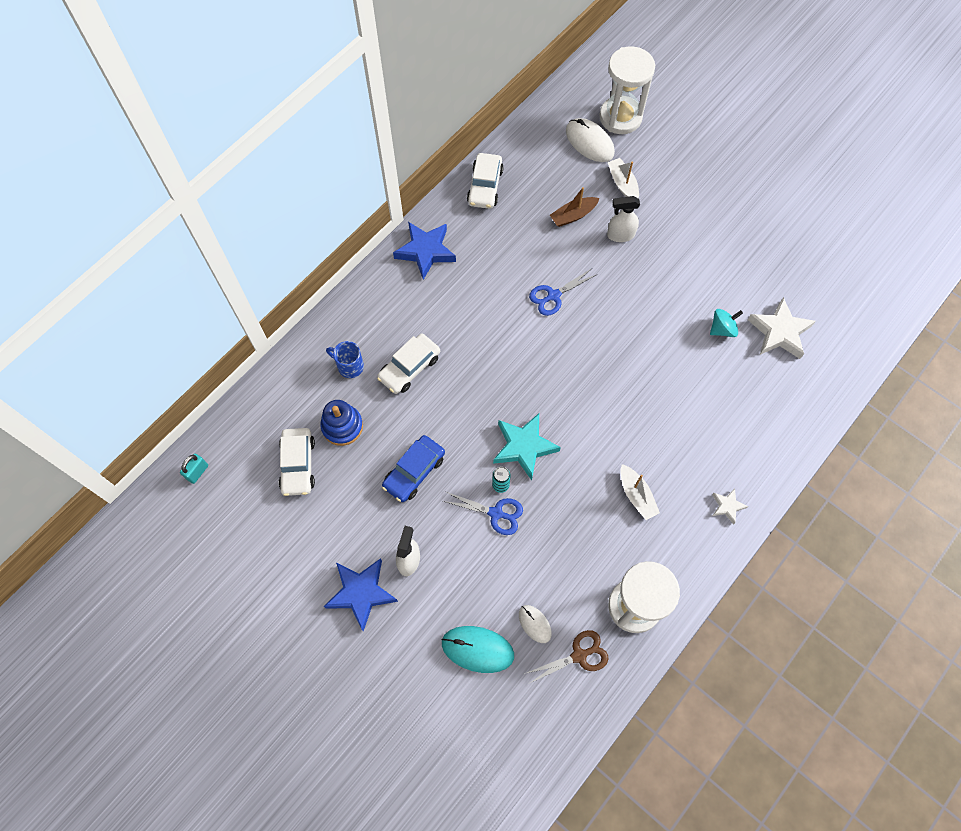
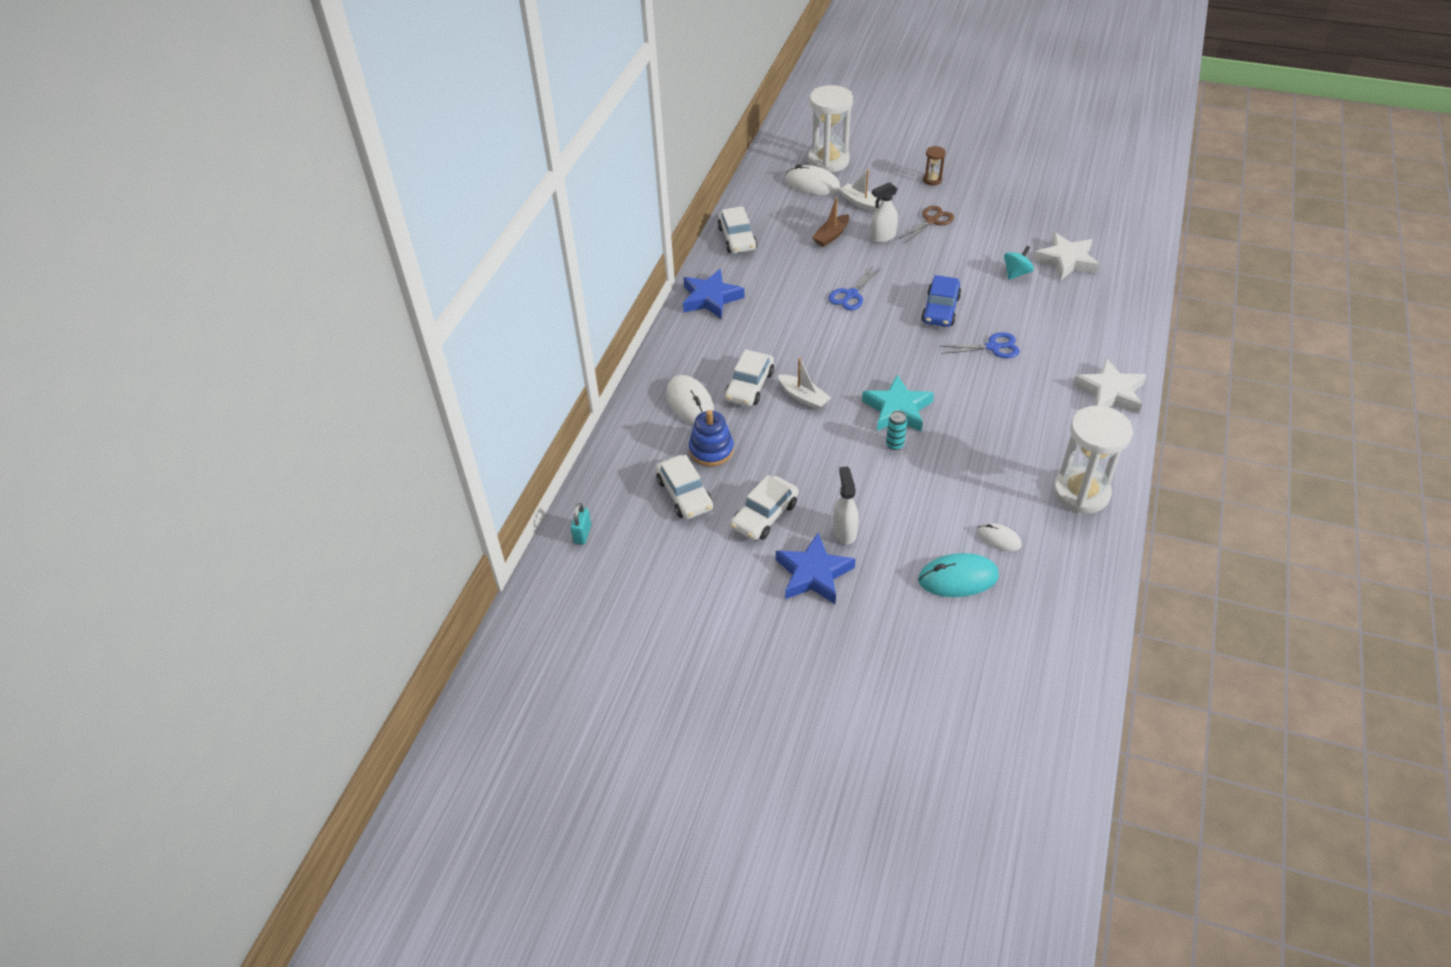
camera: 20 degrees left, 20 degrees down
blue mug [326,341,364,378] -> white mouse [666,375,714,425]
blue car [382,435,445,502] -> blue car moved to [921,275,961,327]
blue scissors [443,492,523,535] -> blue scissors moved to [939,332,1020,358]
brown scissors [524,630,608,683] -> brown scissors moved to [898,206,954,244]
white boat [620,464,660,520] -> white boat moved to [778,358,831,410]
white star [712,488,748,524] -> white star [1073,358,1146,414], size x1.92
none -> white car [731,475,799,540]
none -> brown hourglass [923,146,946,186]

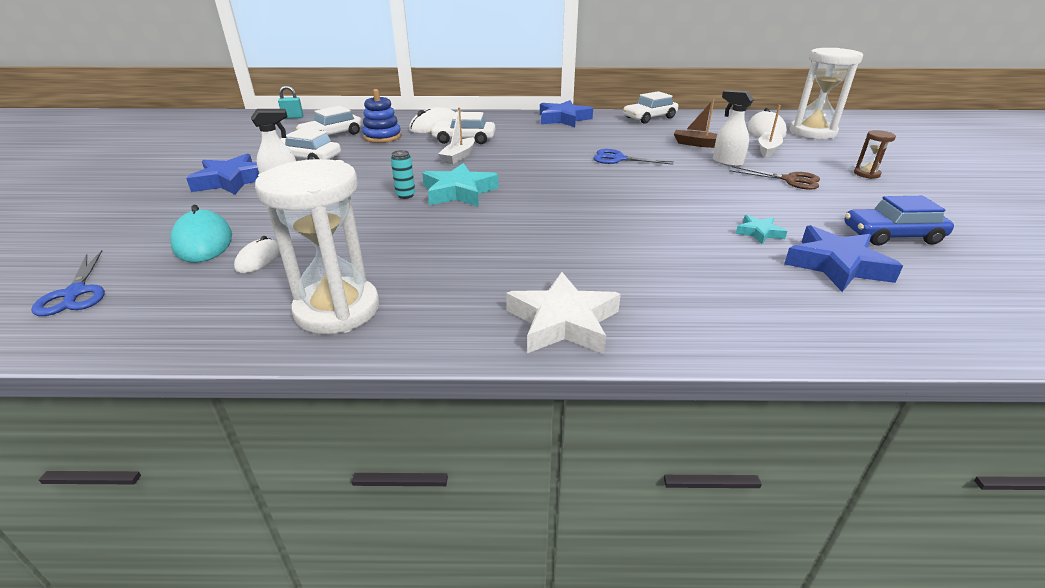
camera: 70 degrees right, 15 degrees down
blue car [921,275,961,327] -> blue car moved to [844,196,954,246]
blue scissors [939,332,1020,358] -> blue scissors moved to [31,250,105,316]
turquoise spinning top [1004,246,1034,280] -> turquoise star [736,215,787,244]
white star [1033,232,1099,280] -> blue star [784,225,903,292]

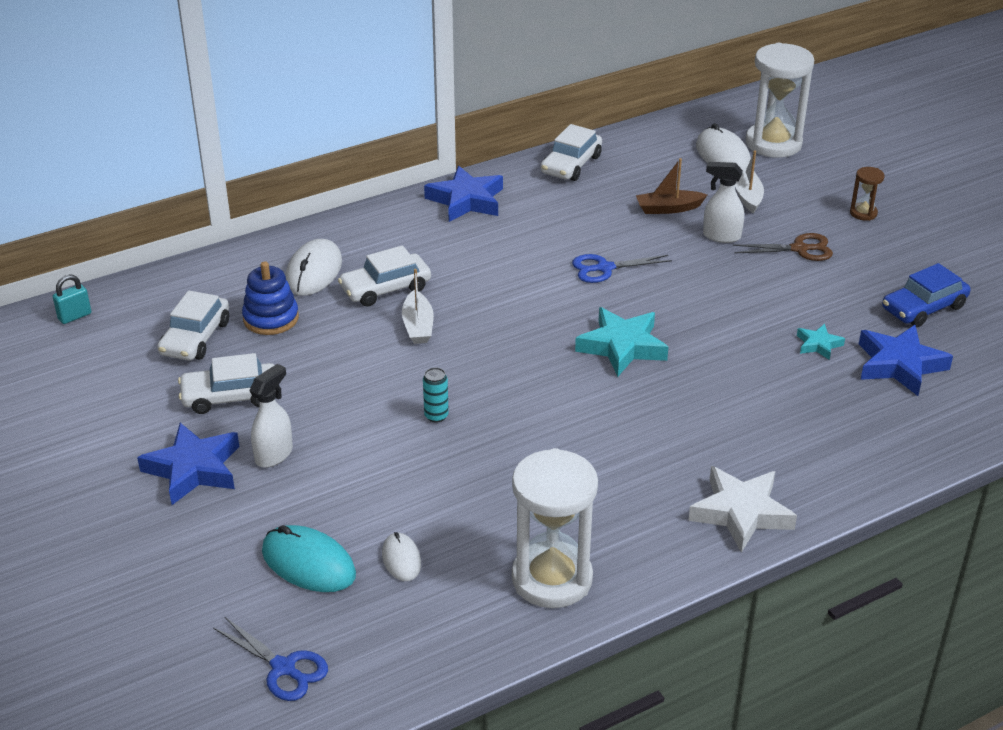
camera: 30 degrees left, 5 degrees up
turquoise star [422,163,498,207] -> turquoise star moved to [575,307,668,377]

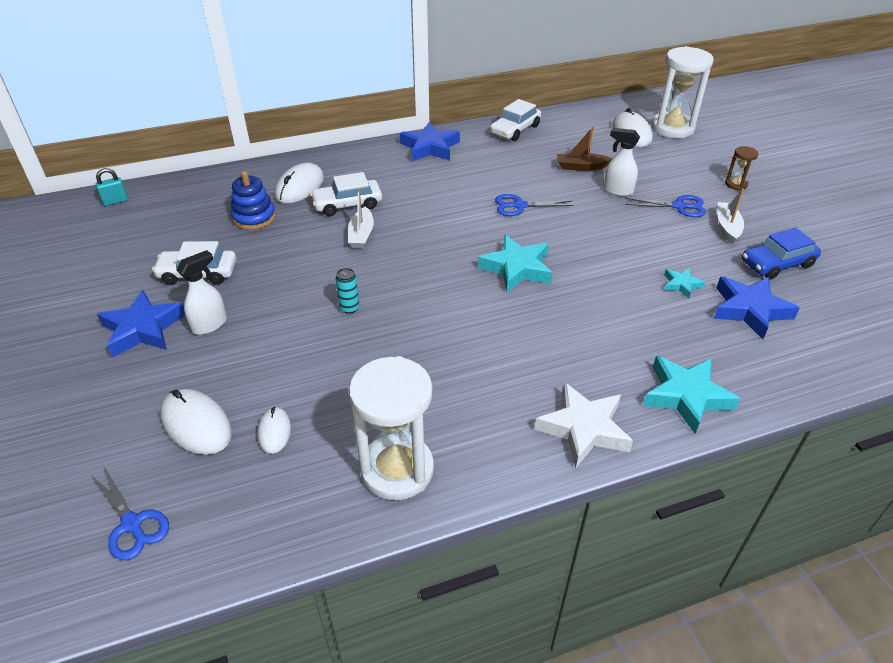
camera: 10 degrees right, 5 degrees up
white car [157,290,229,361] -> none
turquoise mouse [262,525,356,592] -> white mouse [160,389,232,455]
brown scissors [733,233,833,261] -> blue scissors [625,195,706,217]
white boat [735,151,764,213] -> white boat moved to [718,188,744,244]
none -> turquoise star [643,356,740,434]

